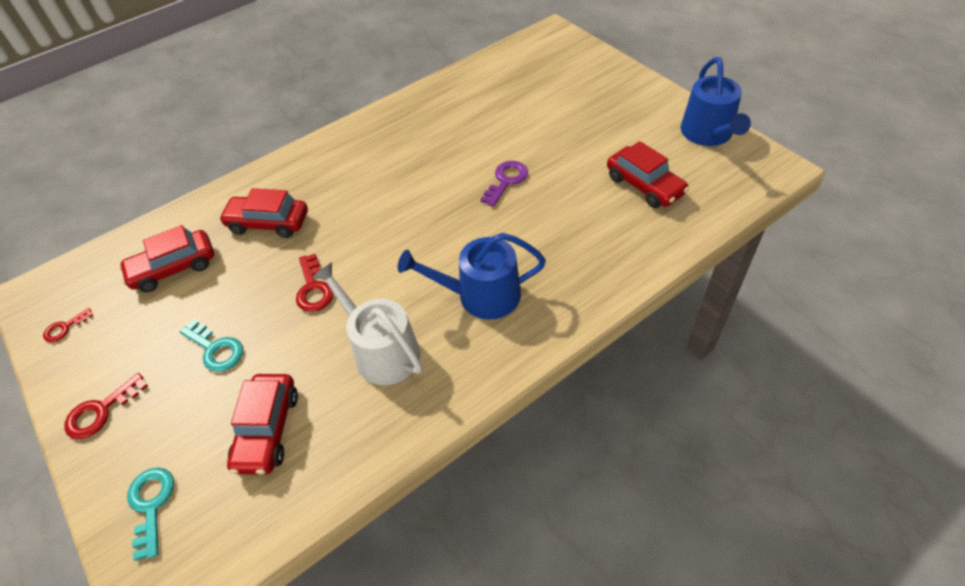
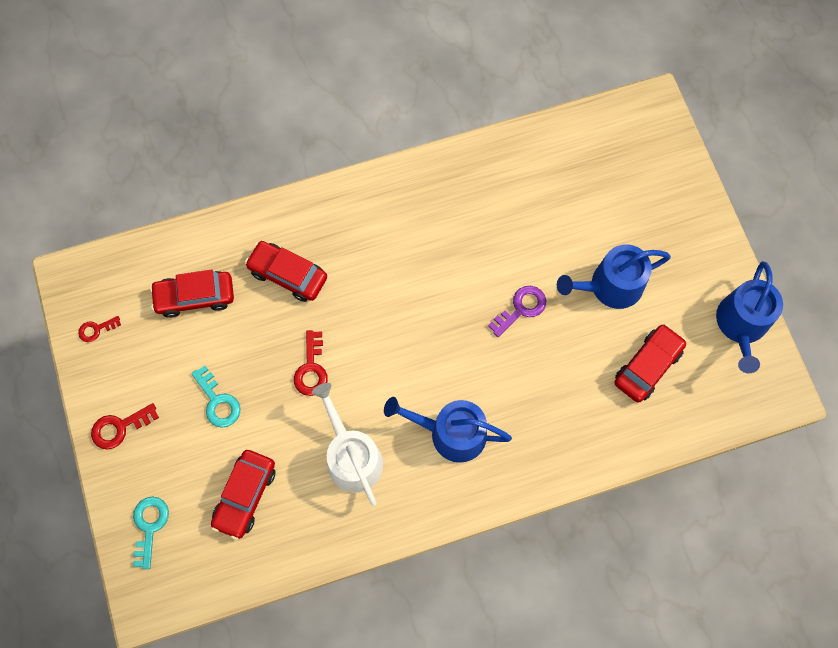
camera: 15 degrees right, 20 degrees up
red car [607,141,689,208] -> red car turned 120 degrees counterclockwise [615,324,686,402]
none -> blue watering can [557,245,671,309]

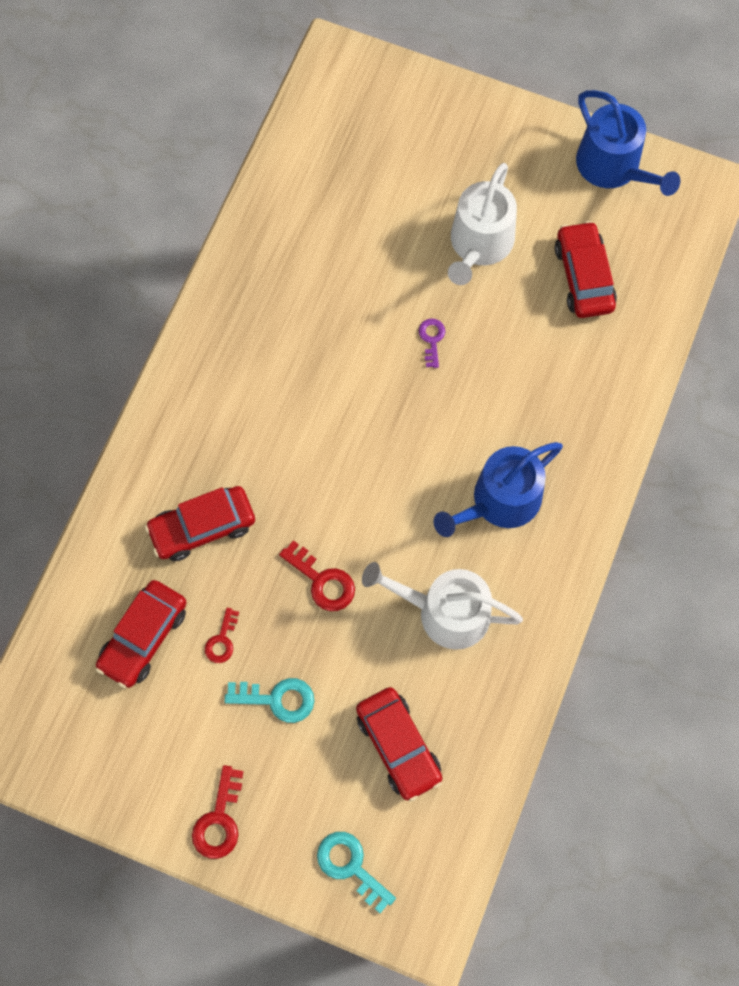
camera: 50 degrees left, 0 degrees up
red key [78,316,121,342] -> red key moved to [205,608,239,663]
purple key [488,286,546,337] -> purple key [419,319,445,368], size x0.64
blue watering can [557,245,671,309] -> white watering can [448,163,517,285]

